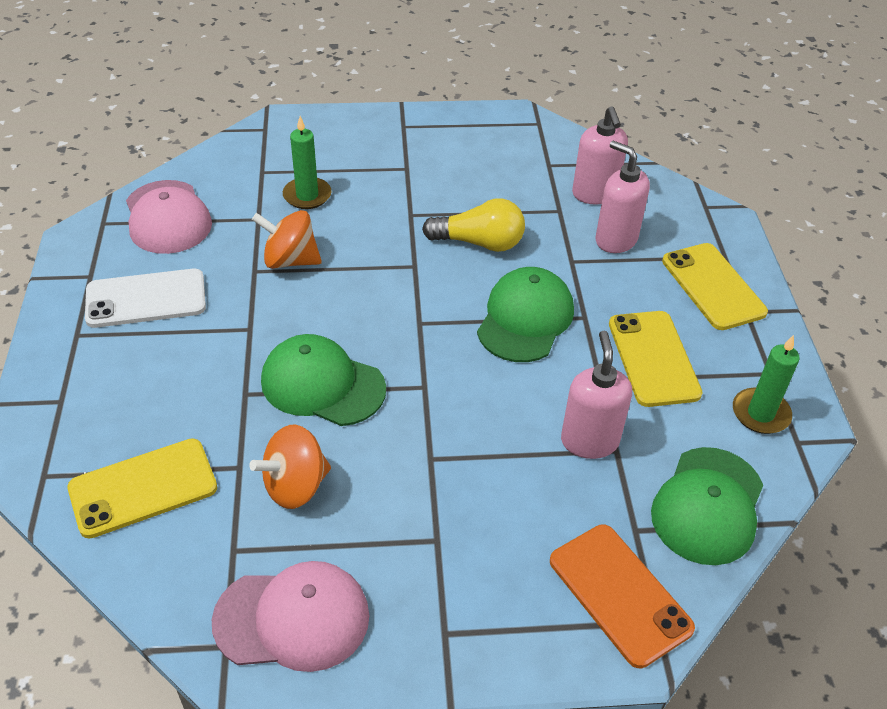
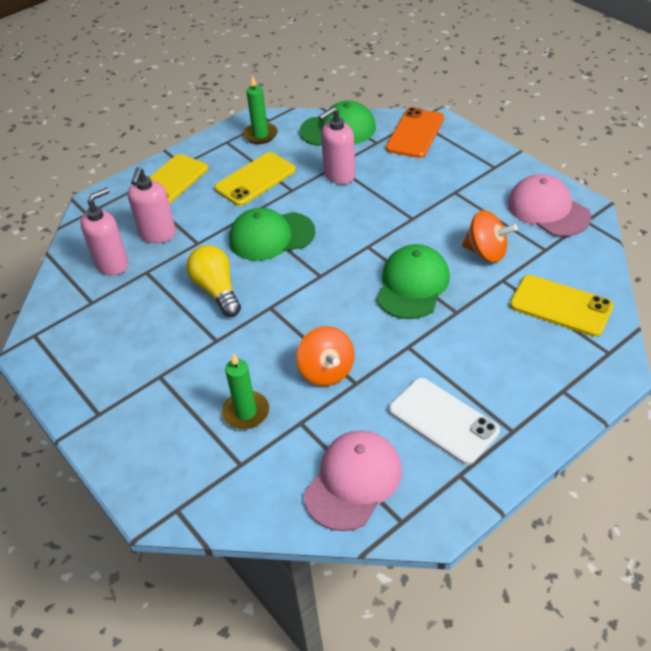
camera: 120 degrees left, 0 degrees up
green cap [261,334,386,426] -> green cap turned 150 degrees counterclockwise [377,244,450,319]

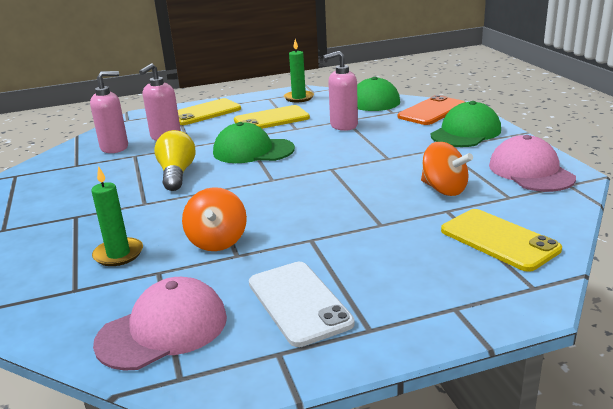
camera: 20 degrees right, 20 degrees down
green cap [377,244,450,319] -> green cap moved to [431,101,501,147]

